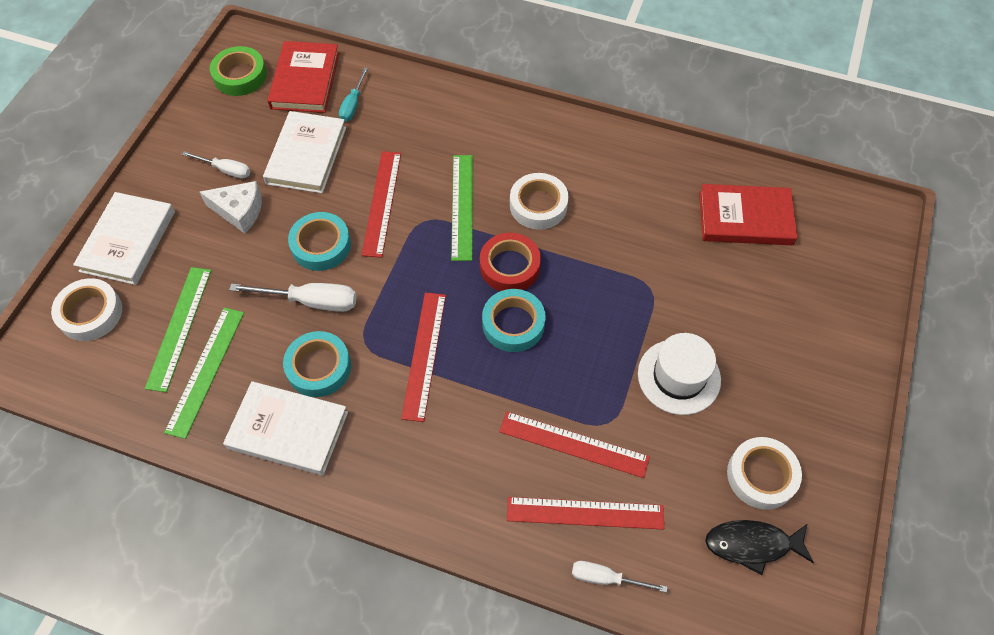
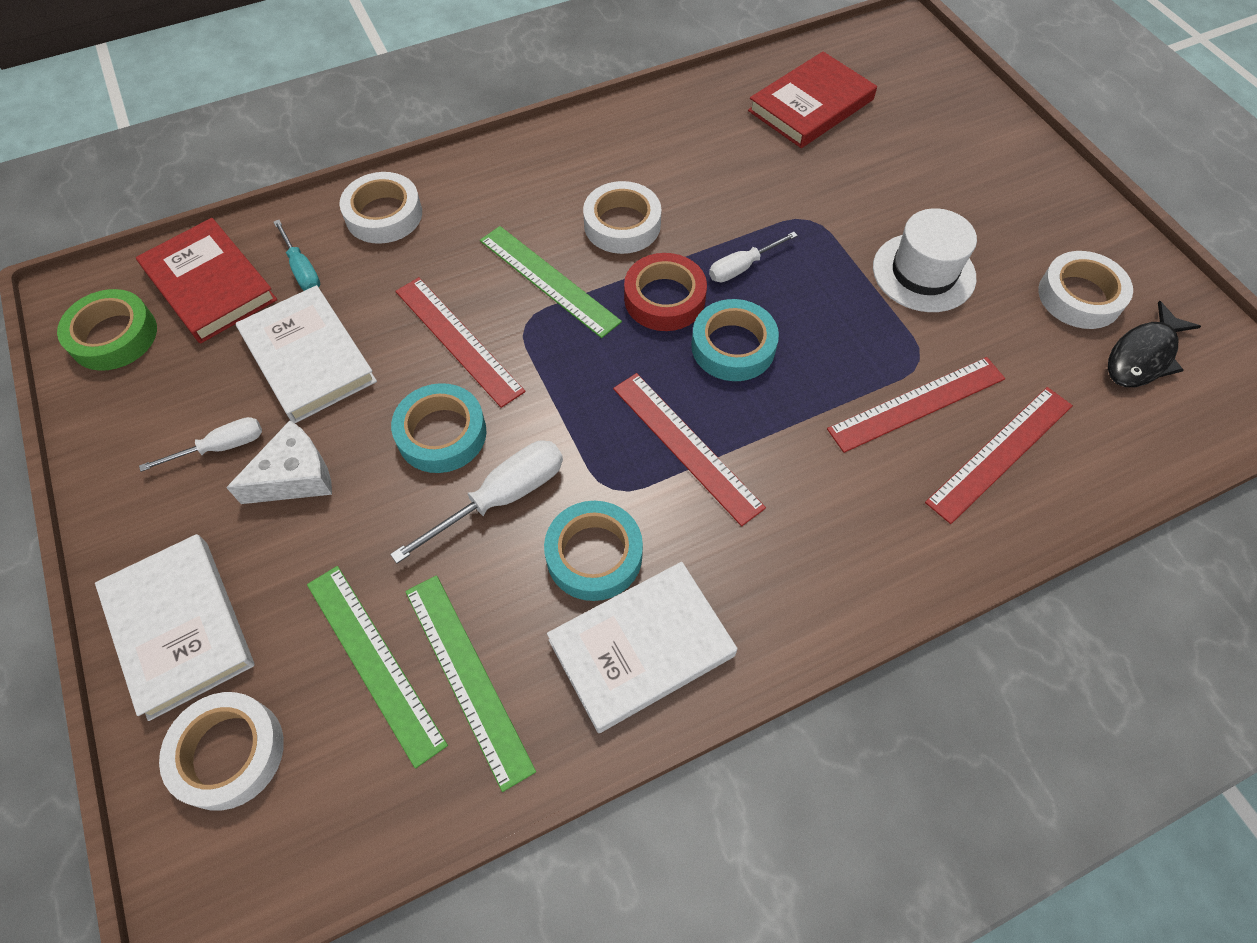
camera: 45 degrees left, 0 degrees up
white screwdriver [572,561,667,593] -> white screwdriver moved to [709,232,798,282]
none -> white tape [339,172,422,244]

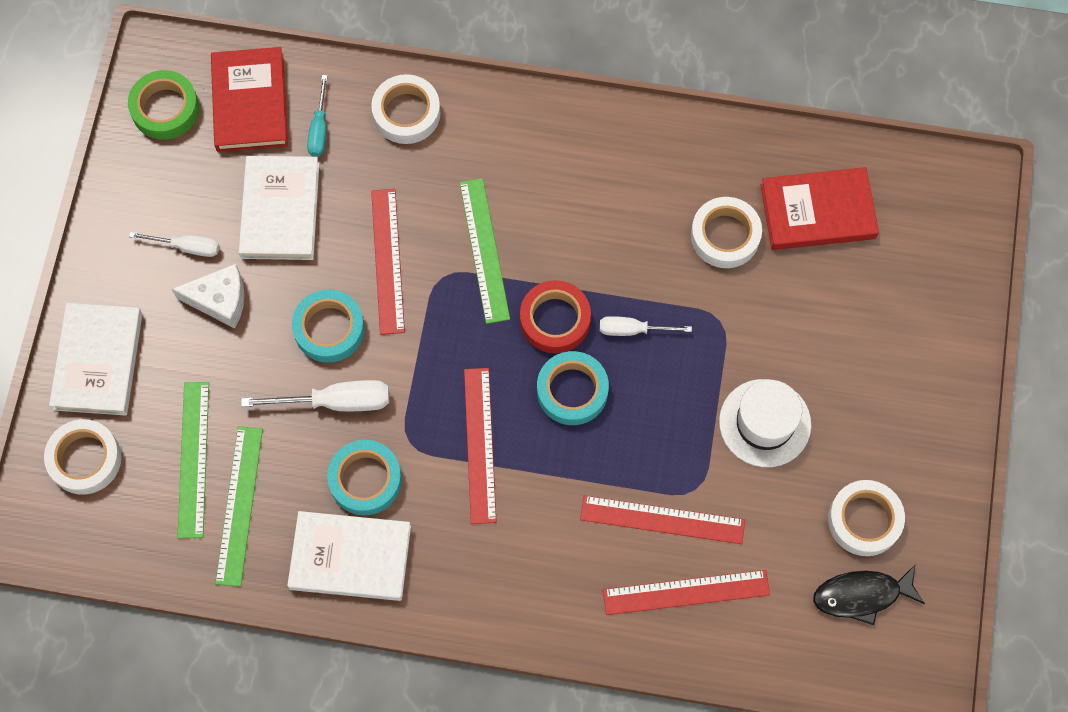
camera: 35 degrees right, 10 degrees up
white tape [583,181,661,254] -> white tape moved to [691,197,762,268]

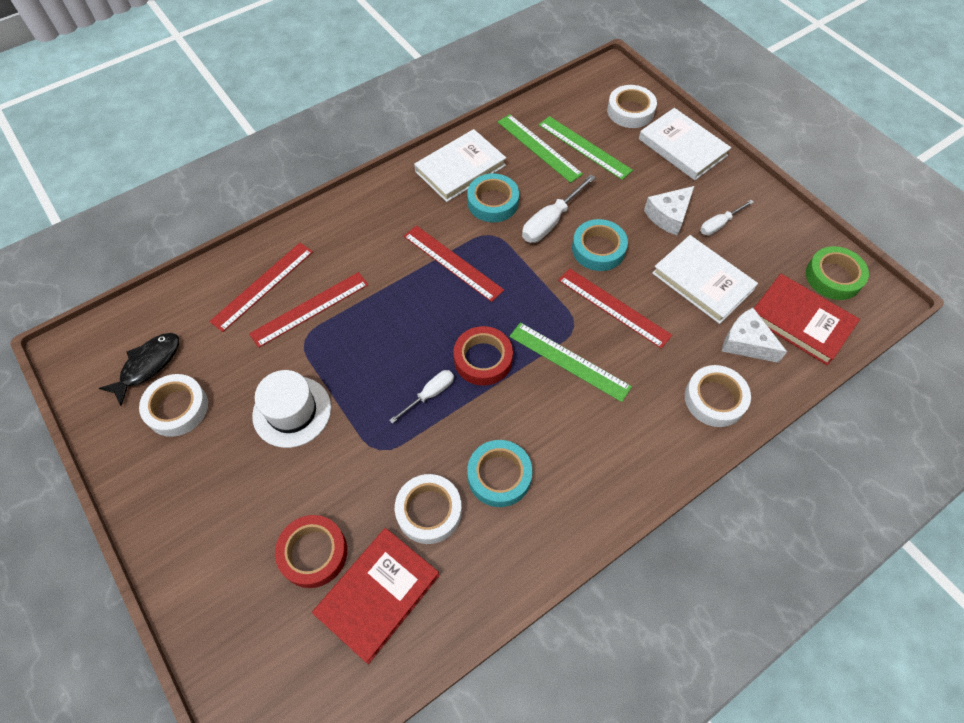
camera: 135 degrees right, 10 degrees down
turquoise screwdriver [307,75,328,157] -> white cheese [722,308,787,363]
turquoise tape [537,351,609,425] -> turquoise tape moved to [467,440,532,507]
none -> red tape [275,515,347,588]

